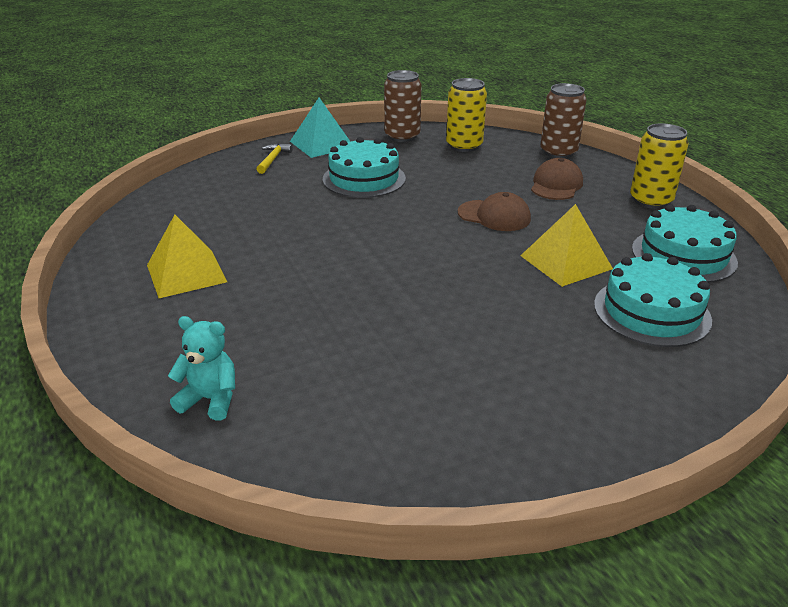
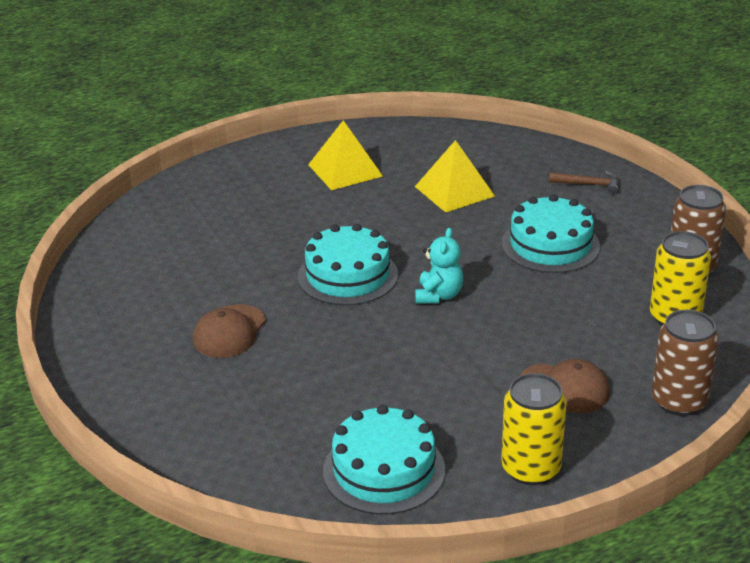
camera: 90 degrees right, 0 degrees up
turquoise teddy bear [168,316,235,421] -> turquoise teddy bear moved to [415,228,463,304]
yellow hammer [257,143,293,174] -> brown hammer [549,171,619,194]
turquoise pyramid [290,98,350,158] -> none
brown cap [458,192,531,231] -> brown cap moved to [193,304,266,358]
yellow pyramid [520,204,613,287] -> yellow pyramid moved to [415,140,495,213]
turquoise cake [594,253,712,347] -> turquoise cake moved to [298,224,398,305]

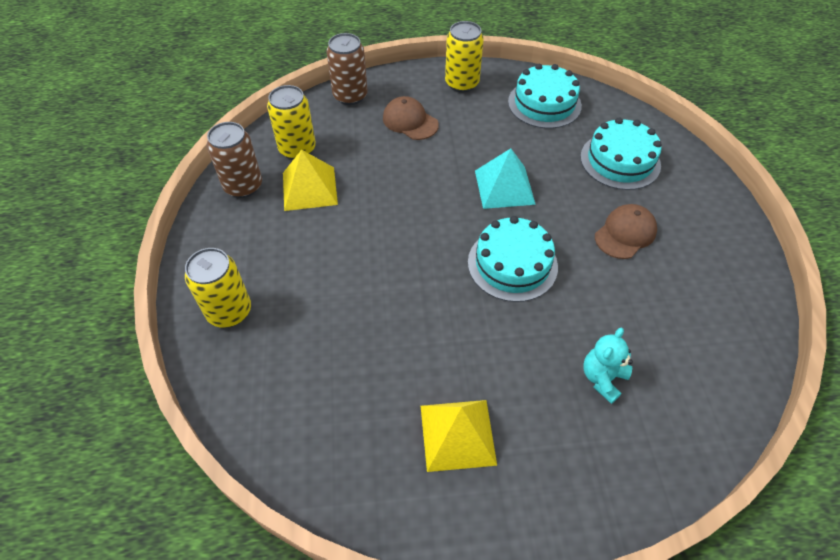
camera: 160 degrees left, 20 degrees up
yellow pyramid [415,140,495,213] -> yellow pyramid moved to [283,150,338,211]
turquoise teddy bear [415,228,463,304] -> turquoise teddy bear moved to [583,328,633,404]
turquoise cake [502,194,600,273] -> turquoise cake moved to [581,118,662,190]
brown hammer [549,171,619,194] -> yellow can [185,248,251,328]
none -> turquoise pyramid [475,148,536,209]

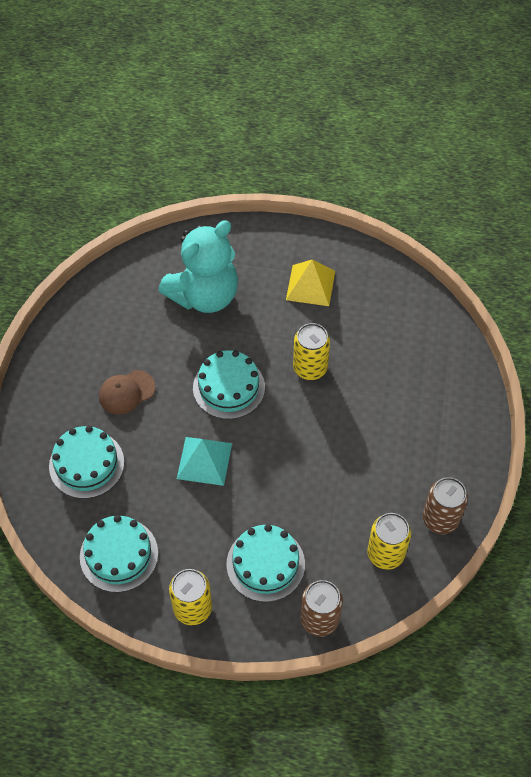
camera: 165 degrees left, 5 degrees up
yellow can [185,248,251,328] -> yellow can moved to [293,323,330,380]
yellow pyramid [283,150,338,211] -> none
brown cap [383,96,439,140] -> turquoise cake [226,524,305,602]
turquoise teddy bear [583,328,633,404] -> turquoise teddy bear [158,220,238,313], size x2.28

